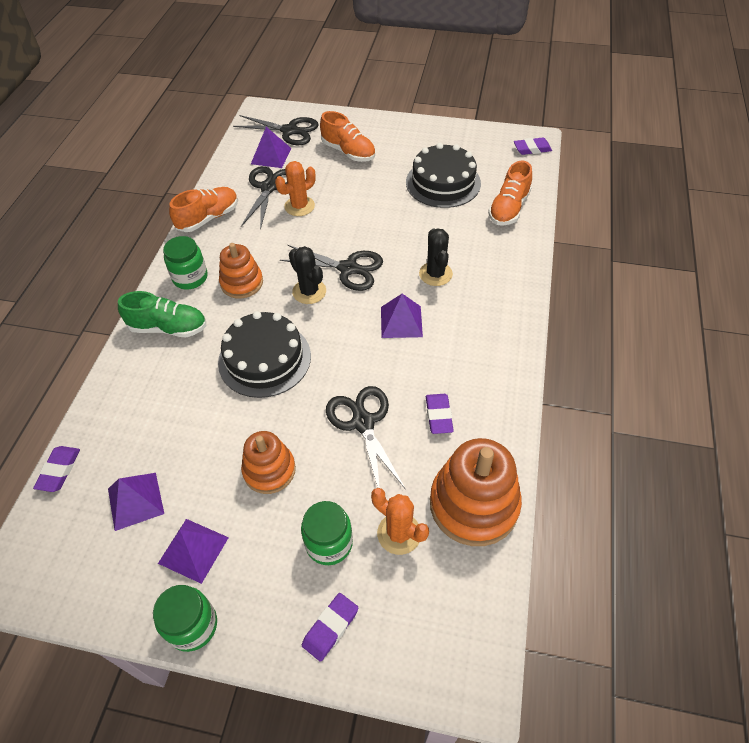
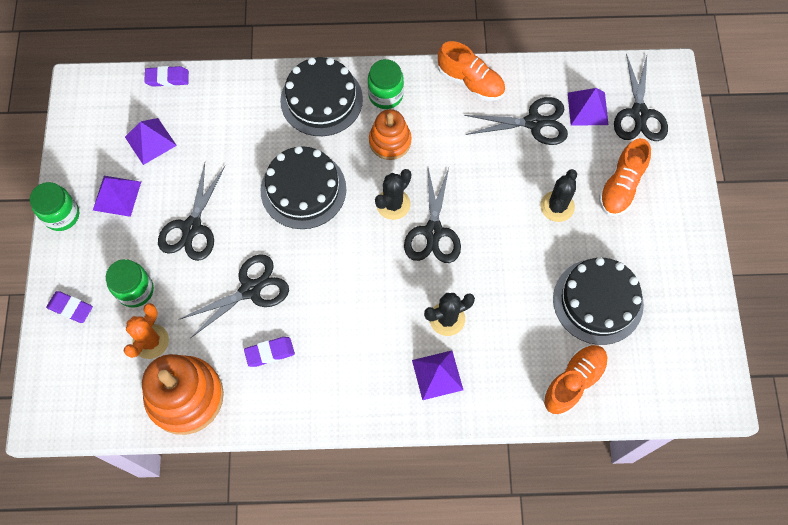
camera: 75 degrees right, 15 degrees up
green shoe [118,291,206,337] -> black cake [280,57,363,136]
orange stacking toy [241,431,296,494] -> black scissors [158,163,225,261]
orange cactus [275,161,316,216] -> none
purple pyramid [381,294,423,338] -> purple pyramid moved to [412,350,463,400]
orange shoe [488,160,532,226] -> orange shoe turned 120 degrees clockwise [543,345,608,415]
purple eraser [514,138,552,155] -> none
none -> black cactus [540,169,577,222]

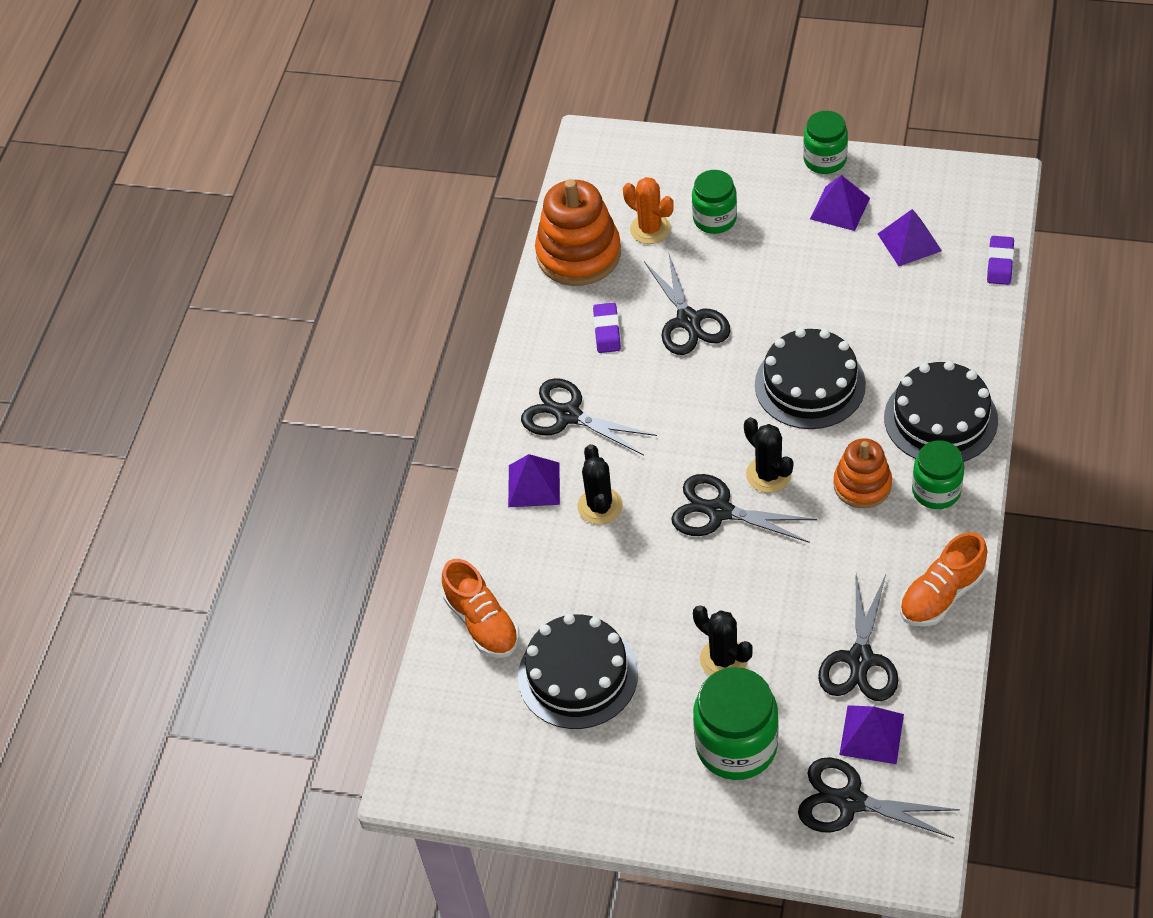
camera: 110 degrees right, 15 degrees down
purple eraser [46,291,93,323] -> none
black scissors [158,163,225,261] -> black scissors moved to [521,378,657,456]
orange shoe [599,138,651,216] -> green jar [693,667,779,780]

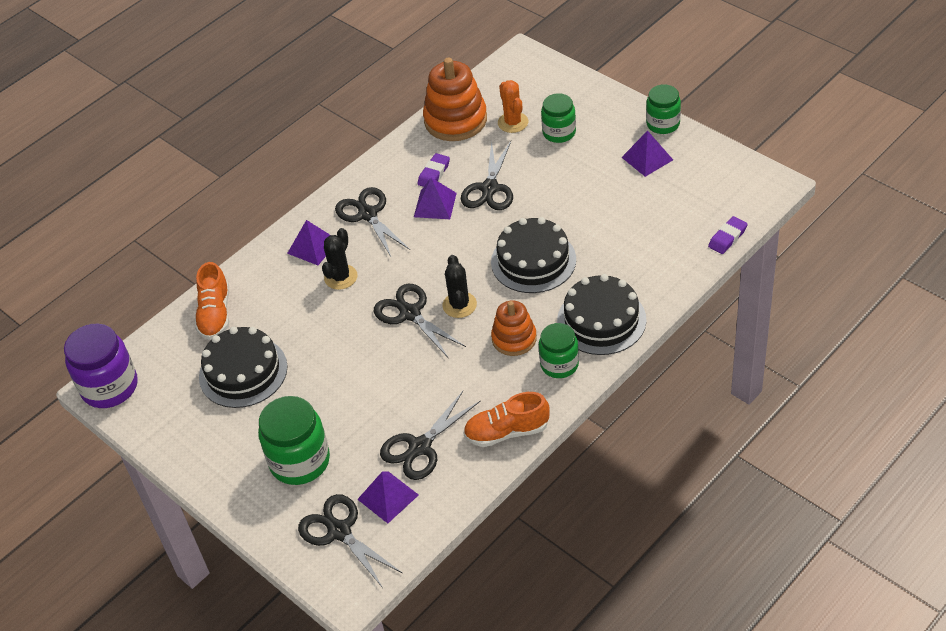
camera: 30 degrees right, 5 degrees down
black cactus [693,605,753,676] -> none
purple pyramid [878,209,942,266] -> purple pyramid moved to [414,178,457,219]
none -> purple jar [64,324,138,408]

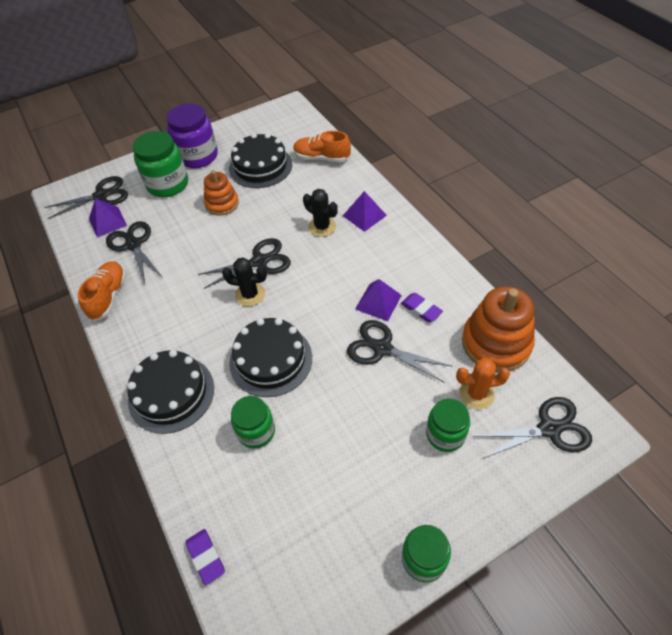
camera: 105 degrees right, 5 degrees up
purple jar [64,324,138,408] -> purple jar moved to [166,104,218,168]
black scissors [335,187,410,257] -> black scissors moved to [472,397,592,459]
orange stacking toy [491,300,537,356] -> orange stacking toy moved to [204,170,239,216]
green jar [539,323,579,378] -> green jar moved to [231,396,275,449]
purple pyramid [621,131,673,177] -> none

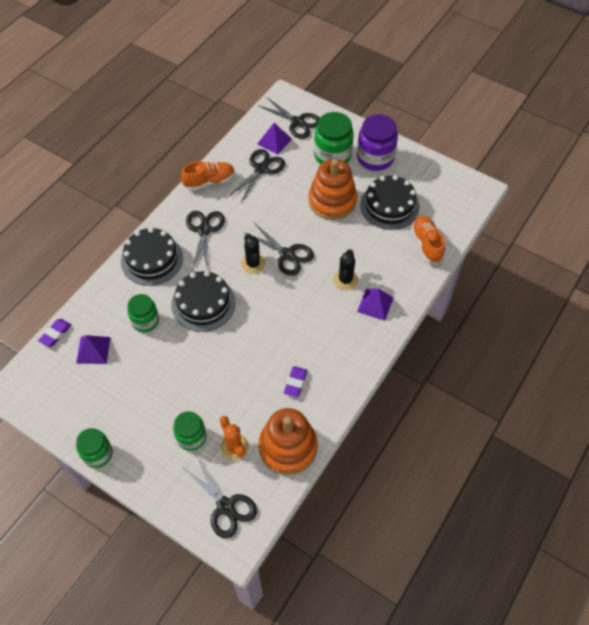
camera: 60 degrees right, 5 degrees up
orange stacking toy [204,170,239,216] -> orange stacking toy [308,159,357,220], size x1.62
black scissors [347,320,452,383] -> black scissors moved to [186,211,225,271]
purple pyramid [355,279,402,321] -> purple pyramid moved to [76,335,111,364]

